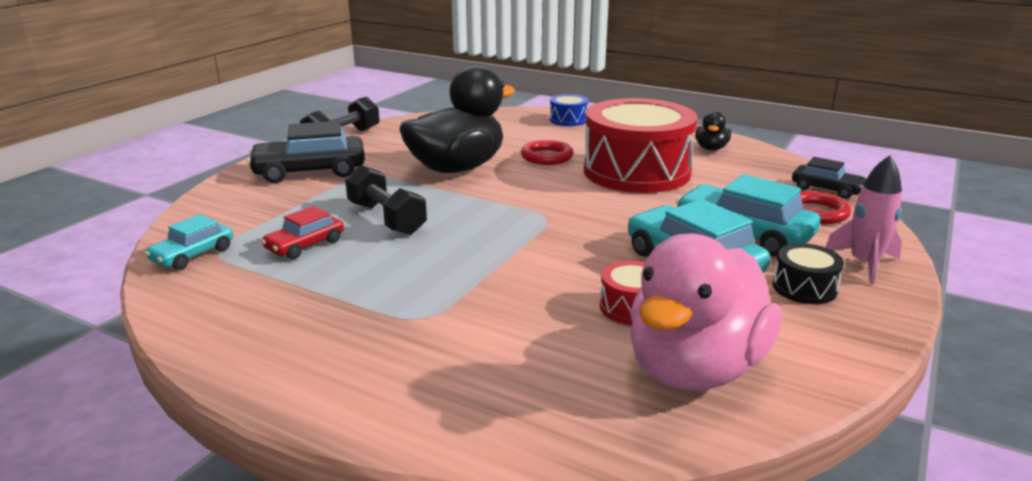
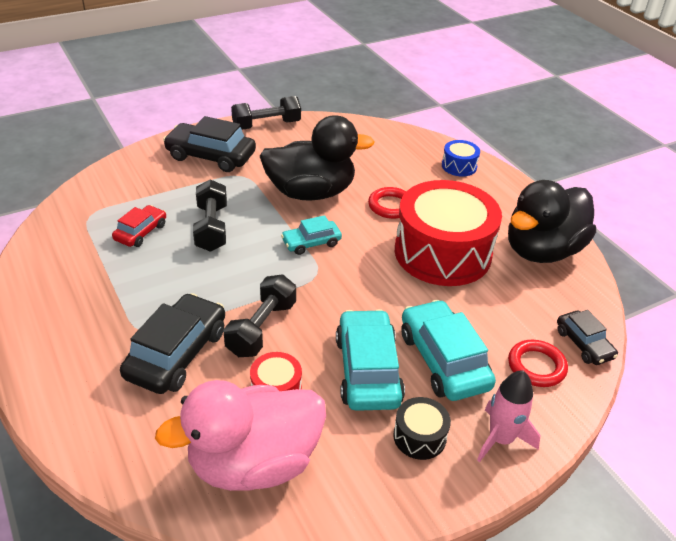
camera: 30 degrees right, 15 degrees up
turquoise car [145,214,233,270] -> turquoise car moved to [281,215,342,255]
red car [261,206,344,259] -> red car turned 135 degrees clockwise [112,205,166,247]
black duck [695,111,731,151] -> black duck [508,180,596,263], size x2.25
none -> black car [120,293,225,394]
none -> black dumbbell [223,274,296,357]

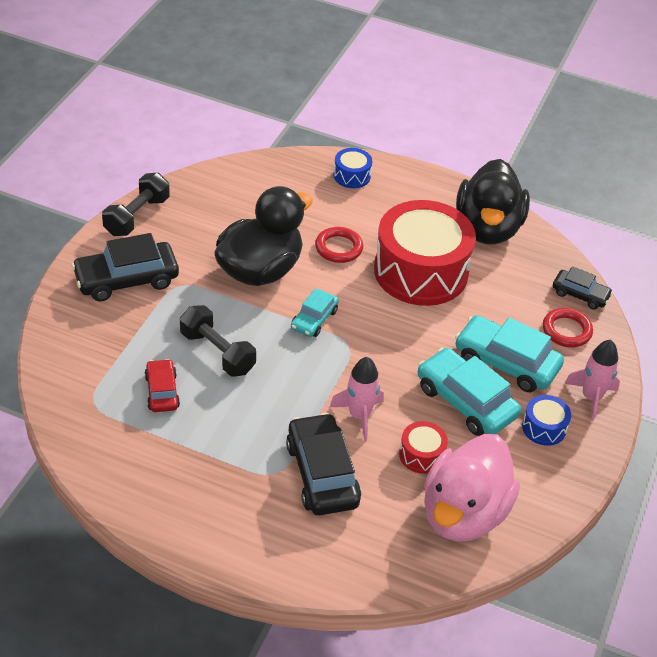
camera: 40 degrees left, 5 degrees up
black dumbbell [223,274,296,357] -> pink rocket [330,357,384,441]
black drum [393,397,451,460] -> blue drum [522,395,571,446]

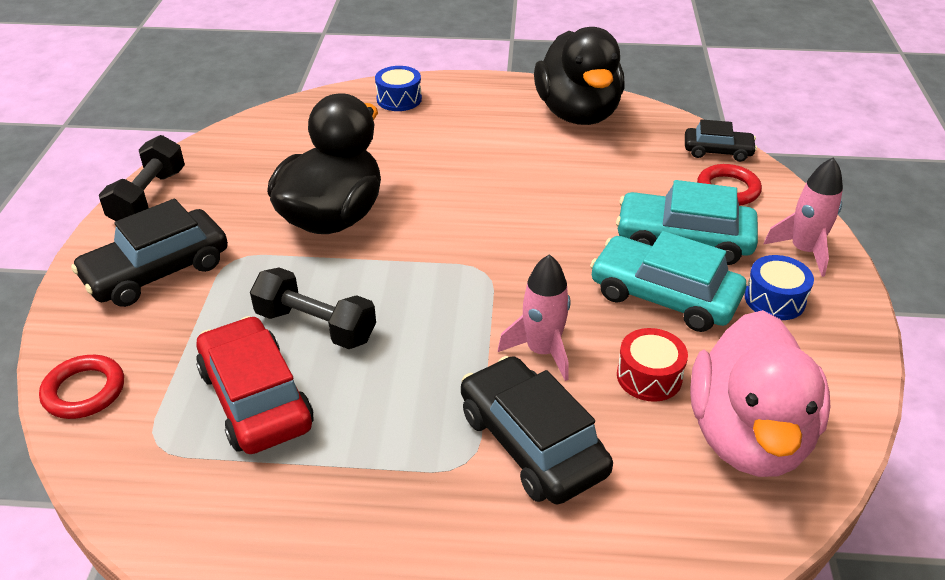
camera: 15 degrees left, 5 degrees down
red car [145,359,180,412] -> red car [196,316,313,454], size x1.74
turquoise car [291,288,339,337] -> none
red ring [315,227,363,263] -> red ring moved to [39,355,124,419]
red drum [374,200,476,306] -> none

